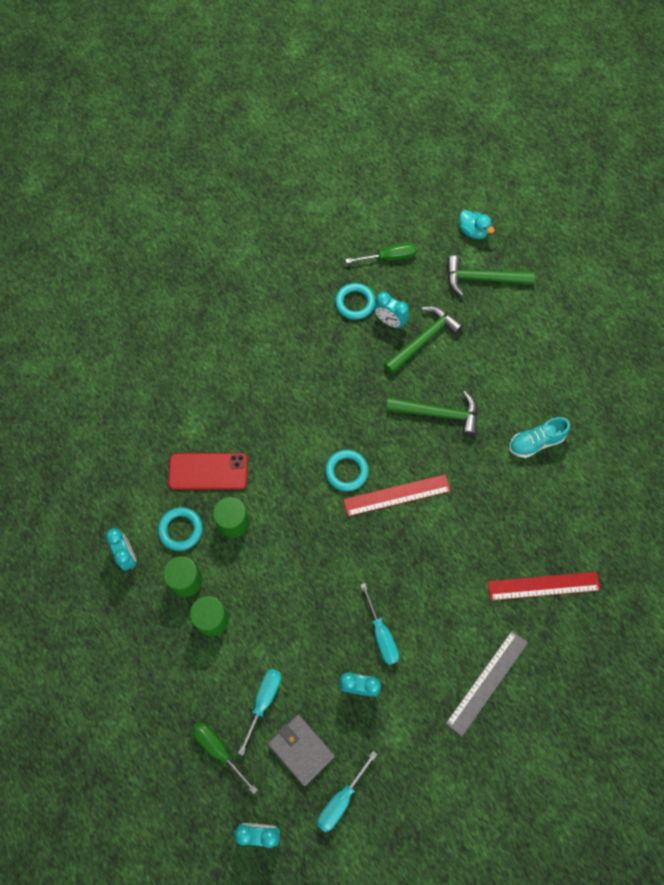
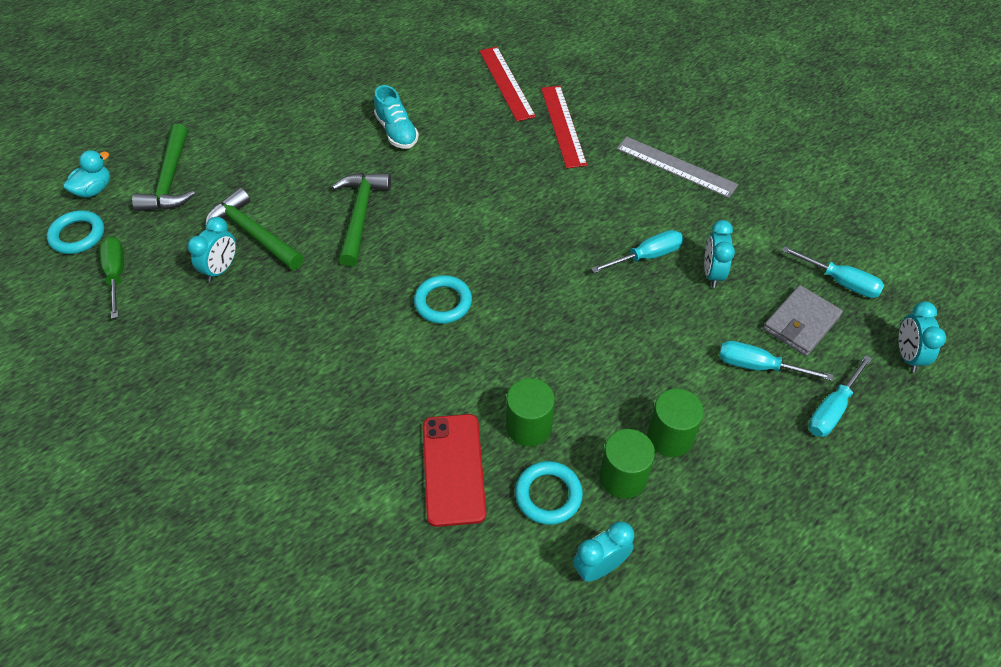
camera: 95 degrees left, 15 degrees down
green screwdriver [192,722,258,794] -> turquoise screwdriver [808,355,872,437]
turquoise ring [335,283,376,320] -> turquoise ring moved to [47,210,104,254]
red ruler [343,474,451,517] -> red ruler moved to [479,47,536,122]

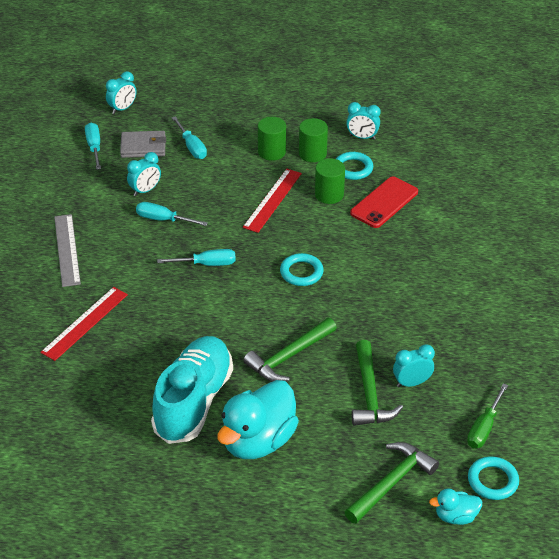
camera: 135 degrees left, 10 degrees down
turquoise shoe [374,85,419,149] -> turquoise shoe [151,336,233,444], size x1.95
red ruler [479,47,536,122] -> red ruler moved to [243,169,302,233]
turquoise screwdriver [808,355,872,437] -> turquoise screwdriver moved to [157,249,236,266]
none -> turquoise duck [218,380,299,459]

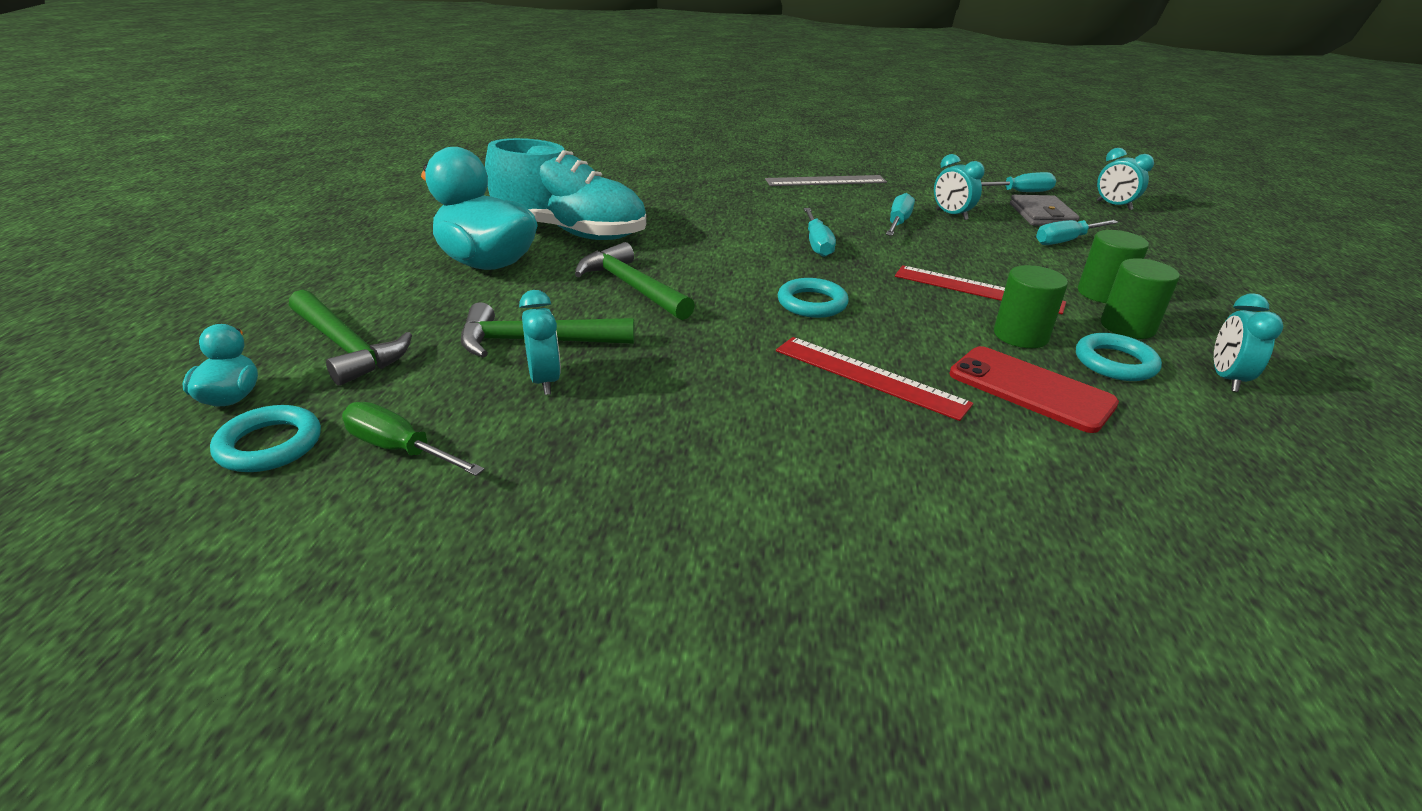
camera: 90 degrees right, 10 degrees down
red ruler [40,287,128,361] -> red ruler moved to [776,337,973,421]

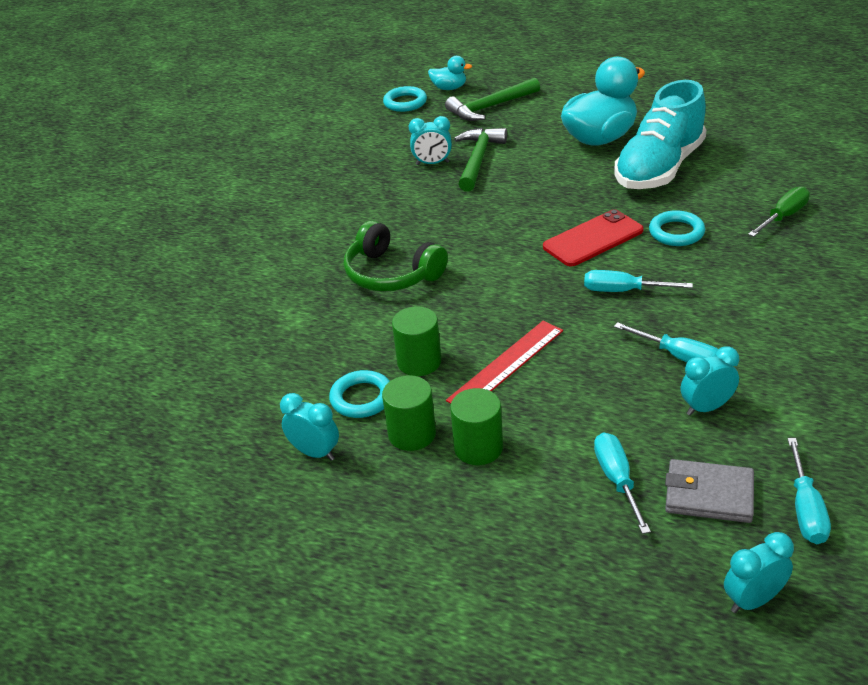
camera: 110 degrees right, 5 degrees up
green screwdriver [342,402,485,476] -> green screwdriver moved to [748,186,810,237]
green hammer [575,242,695,320] -> none
grey ruler [765,175,887,186] -> none
red ruler [776,337,973,421] -> green headphones [344,220,448,292]
turquoise ring [778,278,849,318] -> turquoise ring moved to [649,210,705,246]
red phone [950,346,1119,433] -> red phone moved to [543,209,643,266]

